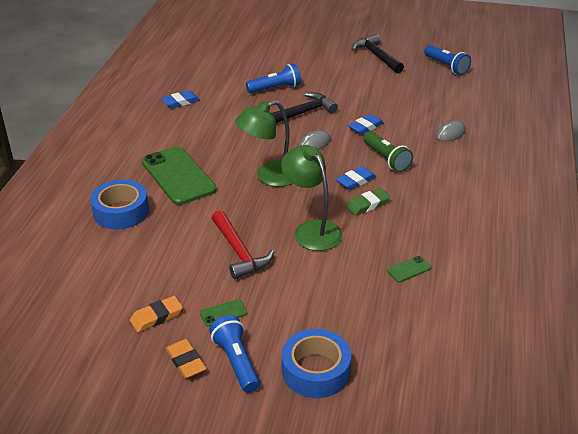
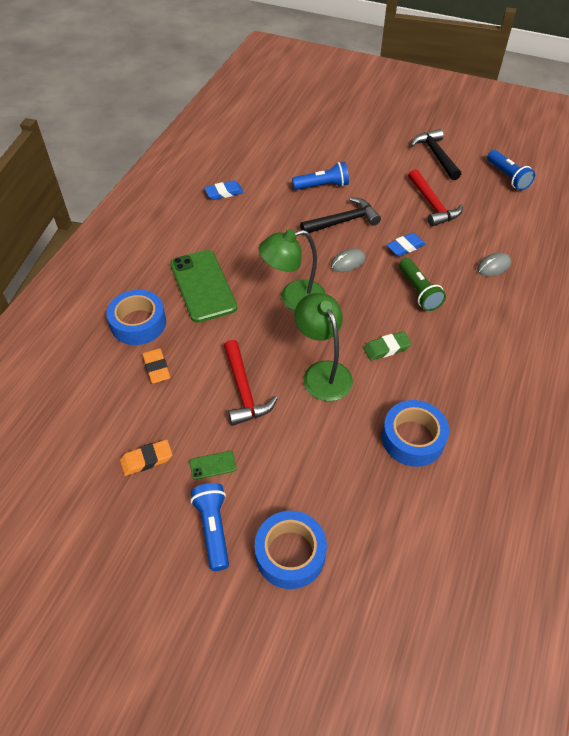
camera: 10 degrees right, 15 degrees up
orange eraser [166,339,207,378] -> orange eraser moved to [142,348,170,384]
blue eraser [336,166,376,190] -> none
green phone [387,256,431,282] -> blue tape [382,400,449,467]
none -> red hammer [408,169,463,227]

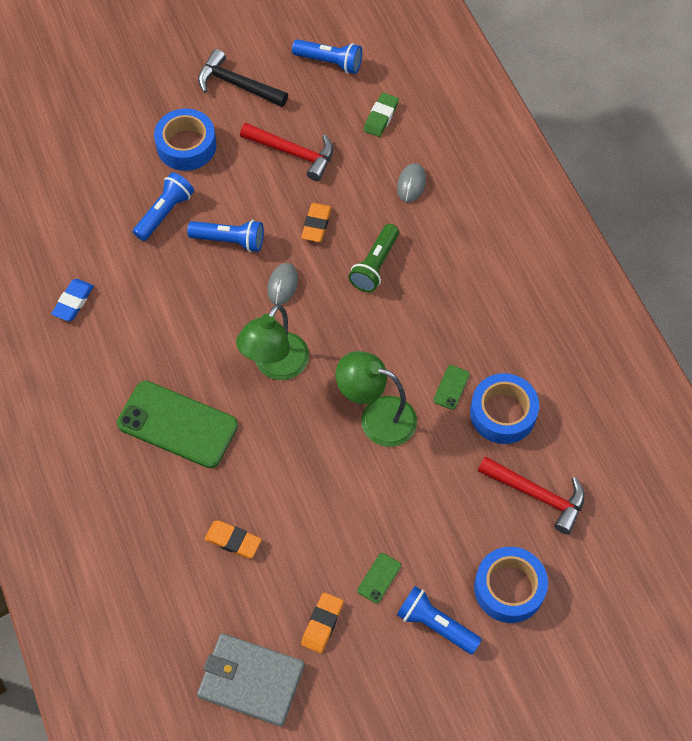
camera: 45 degrees left, 10 degrees up
blue tape [106,290,166,345] -> blue tape moved to [154,108,216,171]
red hammer [224,340,278,426] -> red hammer moved to [478,456,585,534]
black hammer [300,197,381,233] -> blue flashlight [187,220,264,252]
green eraser [363,331,412,361] -> green eraser moved to [363,93,399,137]
blue eraser [386,233,426,257] -> orange eraser [301,203,332,242]
green flashlight [399,258,446,311] -> green flashlight turned 90 degrees clockwise [348,224,399,292]
none -> grey wallet [197,633,305,727]
none -> green phone [433,365,470,410]

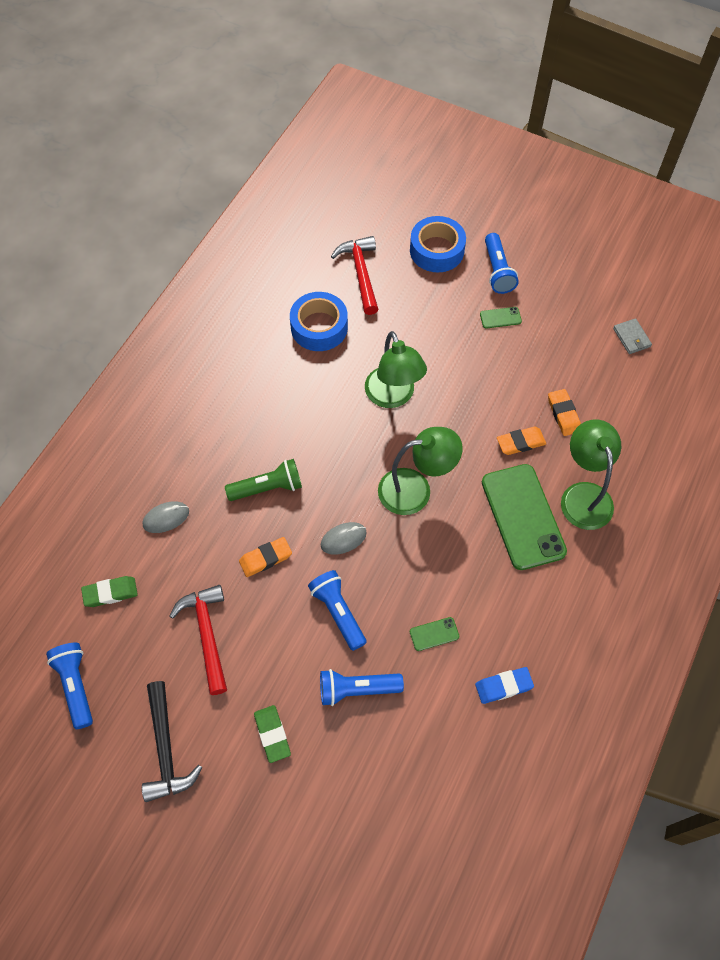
camera: 130 degrees left, 0 degrees up
blue tape [154,108,216,171] -> green eraser [254,705,291,763]
grey wallet [197,633,305,727] -> grey wallet [613,318,652,354], size x0.48
orange eraser [301,592,343,653] -> orange eraser moved to [497,427,546,455]
green phone [433,365,470,410] -> green phone moved to [410,617,459,651]
none -> green lamp [561,419,621,530]

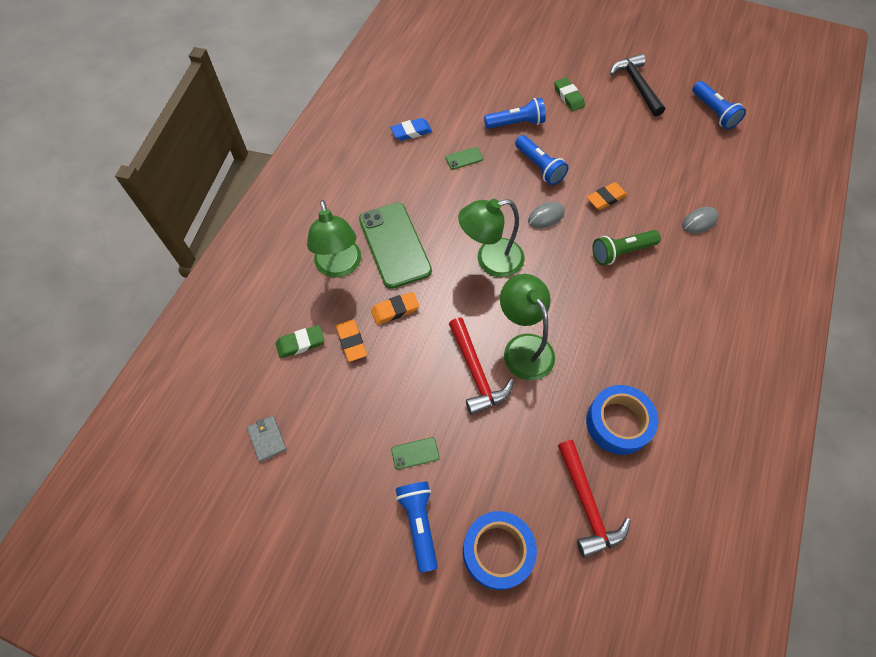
camera: 175 degrees right, 0 degrees up
green eraser [81,576,138,607] -> green eraser moved to [276,325,324,359]
red hammer [170,585,227,695] -> red hammer moved to [449,318,514,415]

